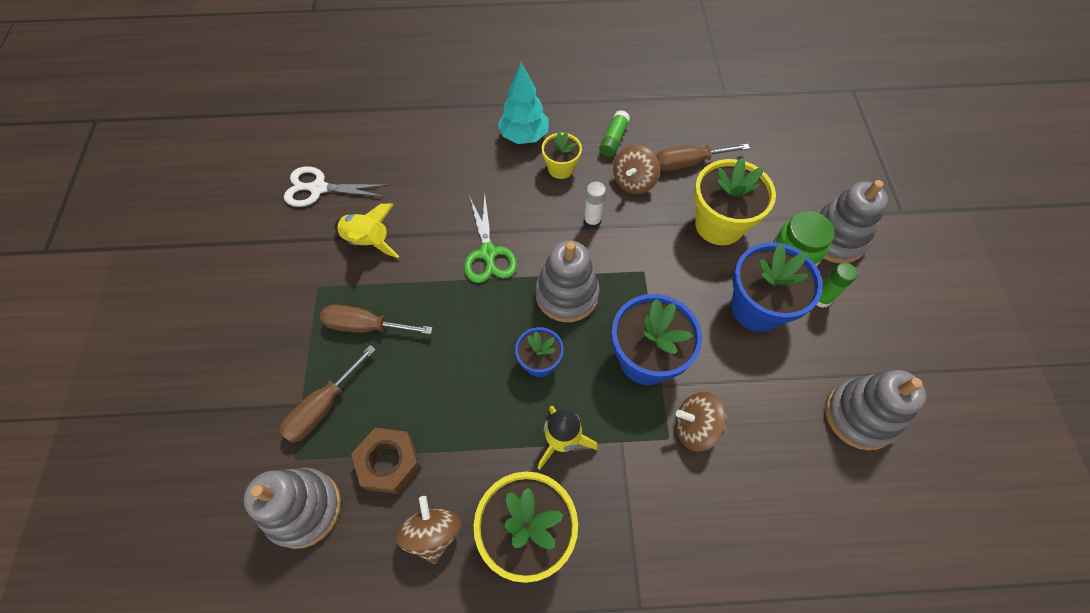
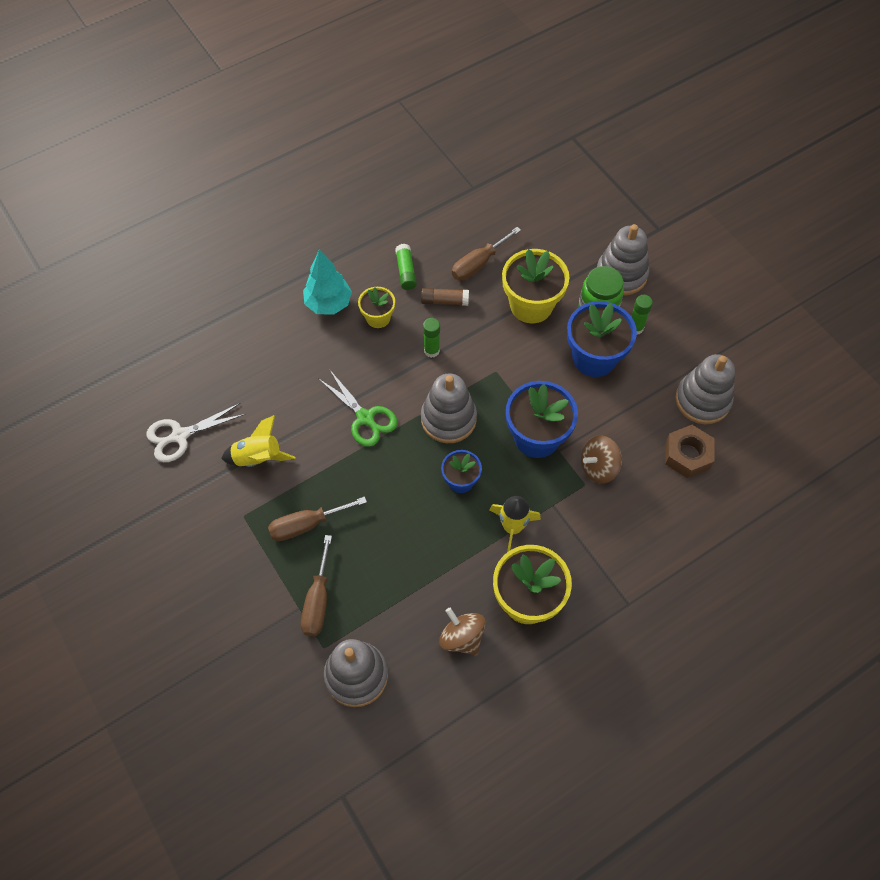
camera: 30 degrees left, 0 degrees up
brown nut [351,428,421,494] -> brown nut moved to [665,425,714,478]
white glue stick [584,182,606,229] -> green glue stick [423,318,440,358]
brown spinning top [613,145,660,194] -> brown glue stick [421,288,469,306]

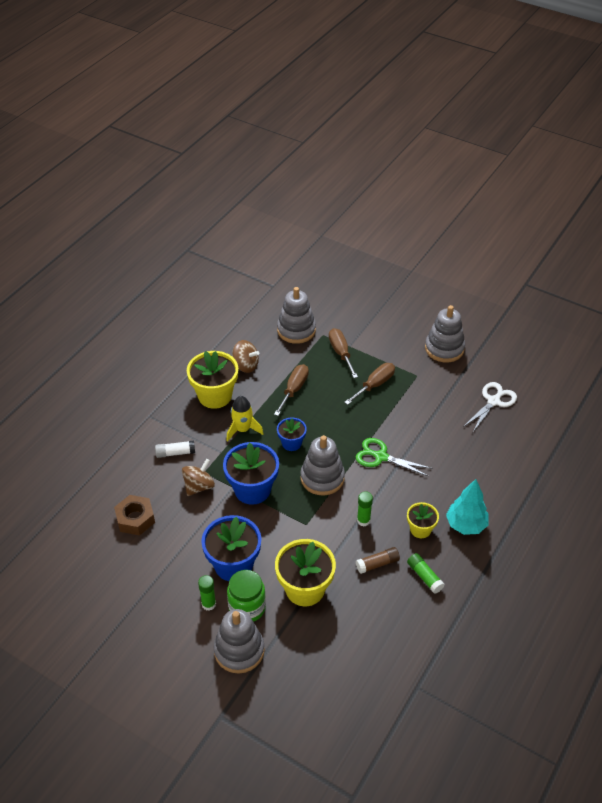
camera: 155 degrees right, 15 degrees down
yellow rocket [221,415,295,467] -> none
brown screwdriver [452,227,521,281] -> brown screwdriver moved to [274,364,309,416]
grey stacking toy [675,354,735,424] -> grey stacking toy moved to [425,305,465,362]
none -> white glue stick [155,440,195,458]

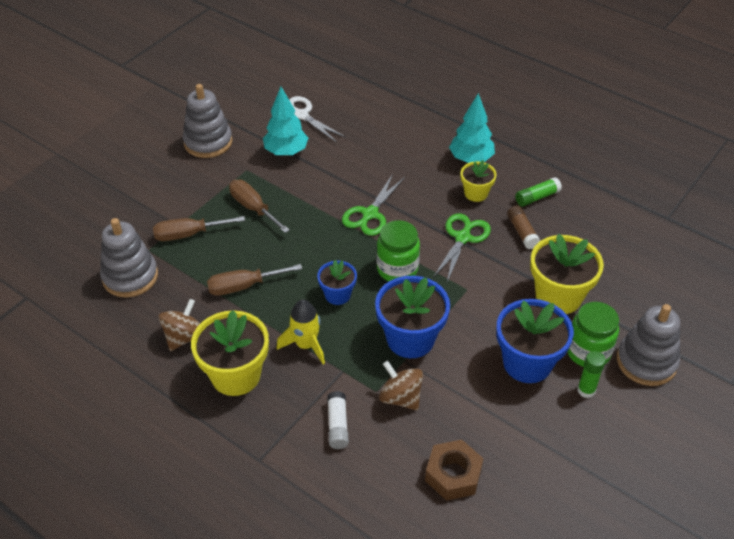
camera: 85 degrees left, 0 degrees up
brown screwdriver [274,364,309,416] -> brown screwdriver turned 45 degrees counterclockwise [207,264,302,296]
grey stacking toy [300,435,345,495] -> green jar [377,220,420,281]
green glue stick [357,491,373,527] -> green scissors [433,213,491,282]
none -> turquoise tree [263,86,308,156]

